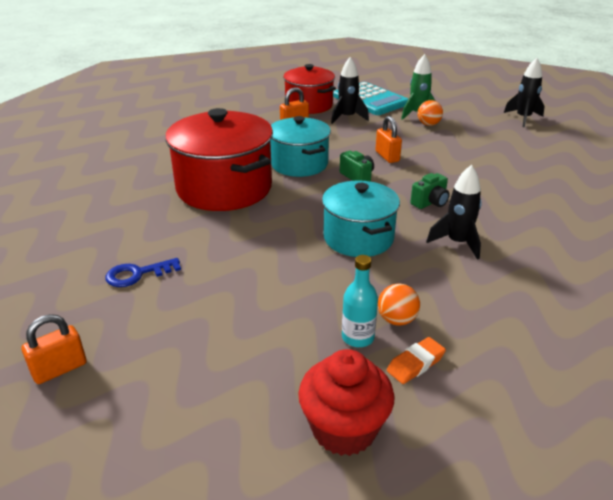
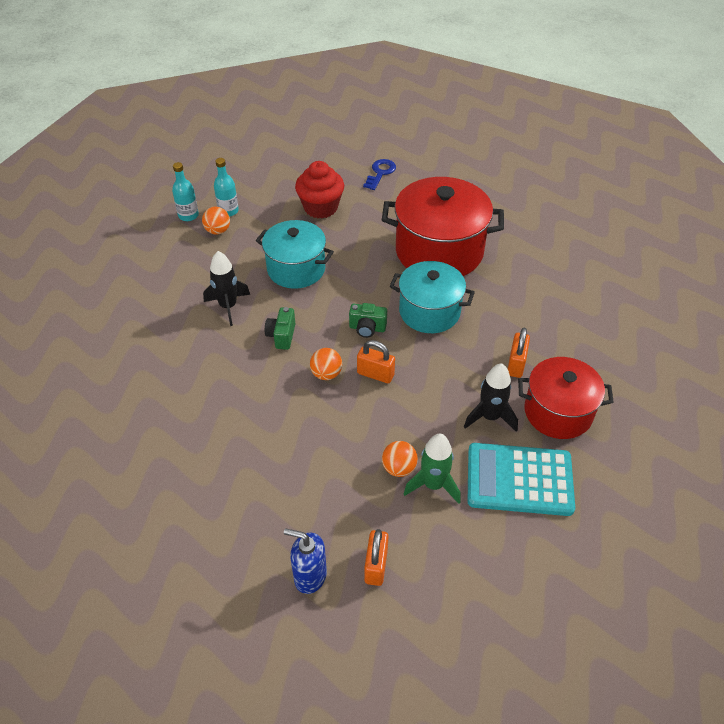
camera: 135 degrees right, 15 degrees up
orange padlock [21,314,87,384] -> orange padlock moved to [364,529,389,586]
red cupcake [298,349,394,456] -> red cupcake moved to [295,161,344,219]
orange eraser [387,337,446,384] -> turquoise bottle [172,162,199,221]
black rocket [504,58,545,127] -> blue soap dispenser [284,528,327,594]
none -> orange ball [310,348,342,380]

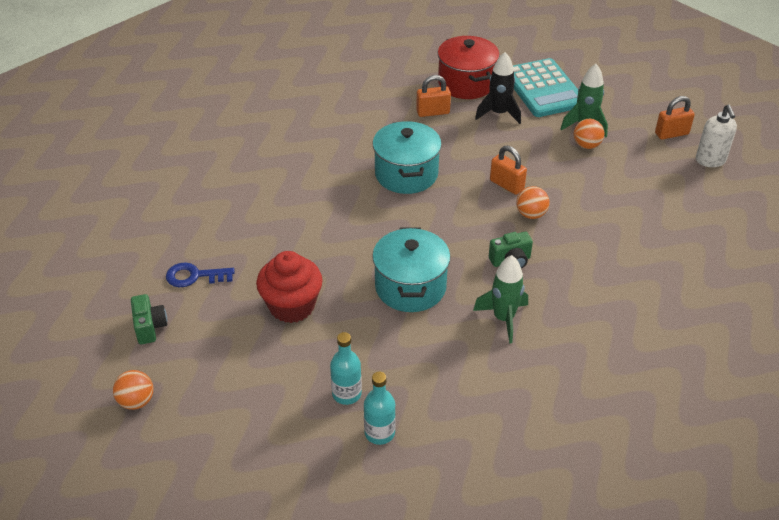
camera: 115 degrees left, 5 degrees down
orange ball [202,207,230,234] -> orange ball moved to [113,370,153,410]
black rocket [203,251,250,326] -> green rocket [473,255,528,344]
blue soap dispenser [284,528,327,594] -> white soap dispenser [696,104,737,167]
green camera [349,303,387,338] -> green camera moved to [131,294,167,344]
orange padlock [357,340,395,383] -> orange padlock turned 45 degrees counterclockwise [490,146,527,195]
red pot [382,177,504,276] -> none

